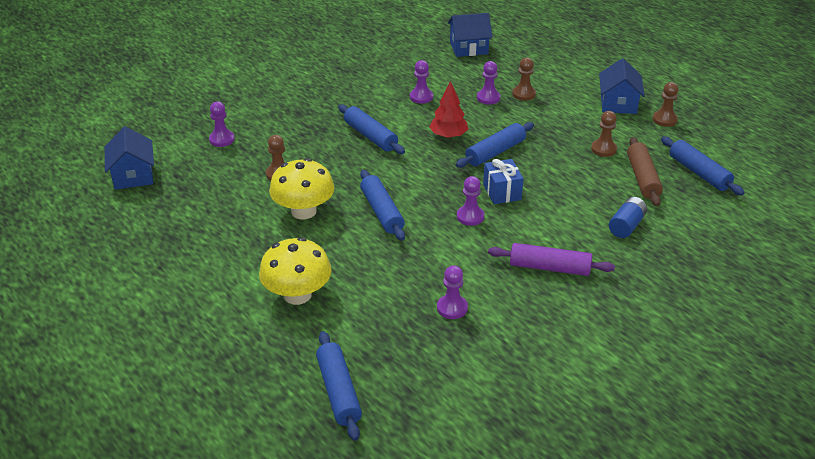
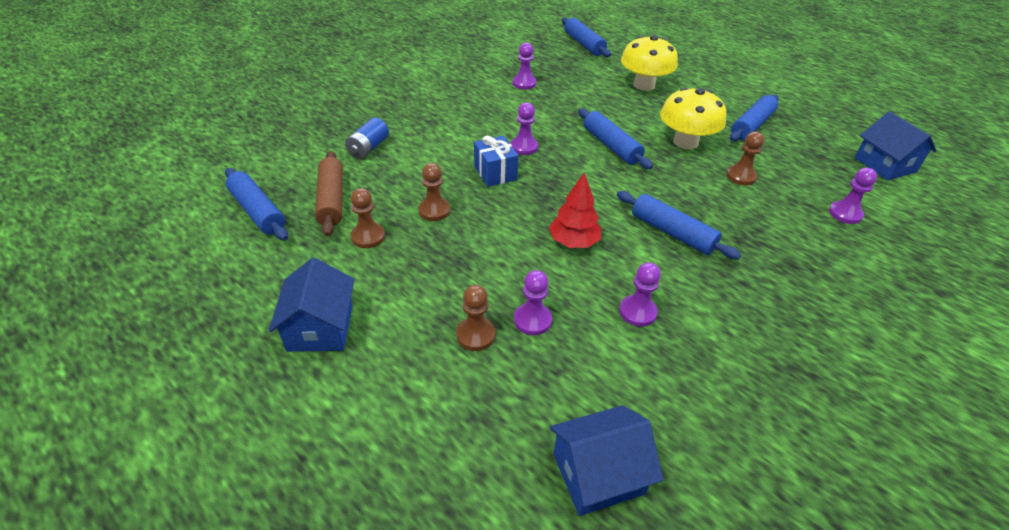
camera: 170 degrees right, 5 degrees up
blue rolling pin [456,122,534,168] -> blue rolling pin moved to [730,94,778,142]
purple rolling pin [488,243,615,276] -> none
brown pawn [653,82,679,127] -> brown pawn moved to [418,163,450,221]

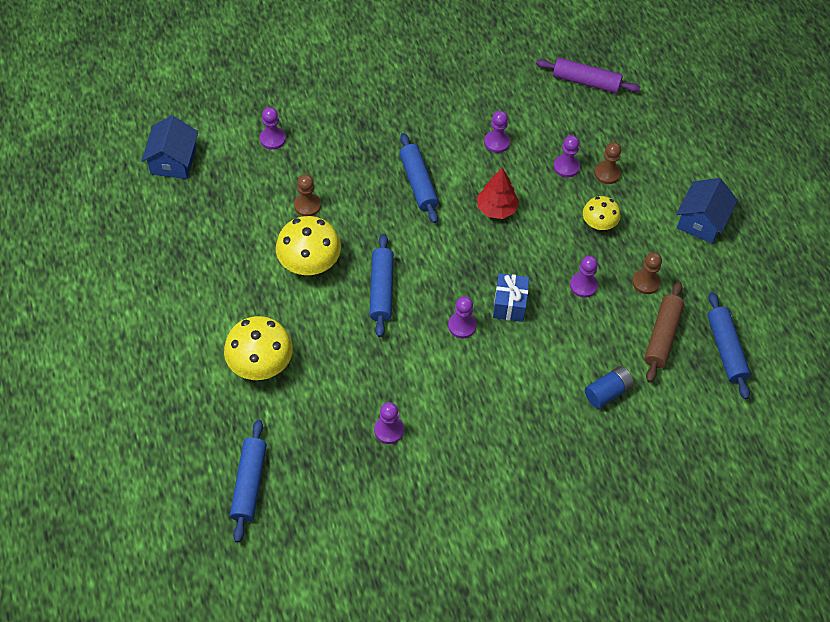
camera: 150 degrees left, 15 degrees up
brown pawn [418,163,450,221] -> purple pawn [570,256,598,298]
blue house [550,405,663,516] -> purple rolling pin [536,58,640,93]
blue rolling pin [730,94,778,142] -> none
none -> yellow mushroom [583,196,620,230]

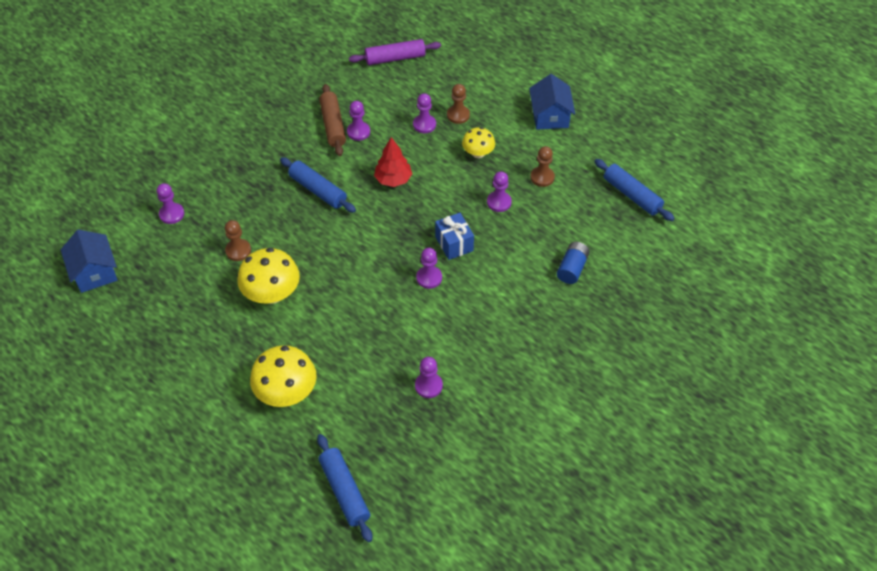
camera: 30 degrees left, 5 degrees down
blue rolling pin [370,234,394,337] -> none
brown rolling pin [644,282,684,383] -> brown rolling pin moved to [319,84,346,156]

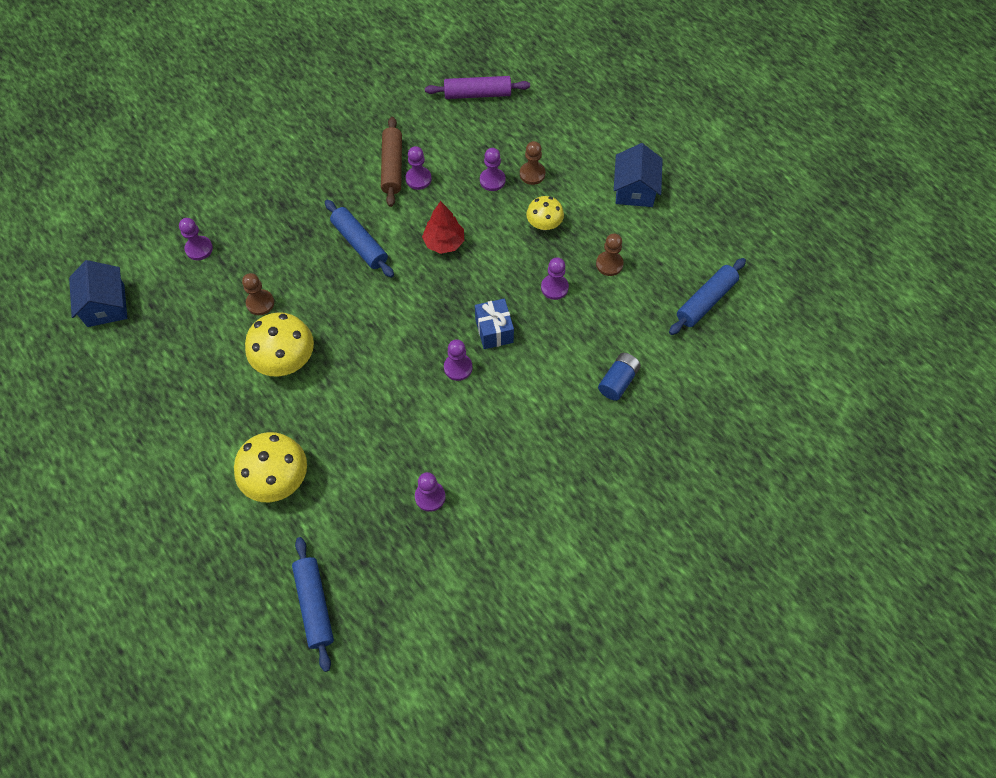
camera: 10 degrees right, 10 degrees up
blue rolling pin [594,159,674,221] -> blue rolling pin turned 75 degrees clockwise [669,258,746,335]

